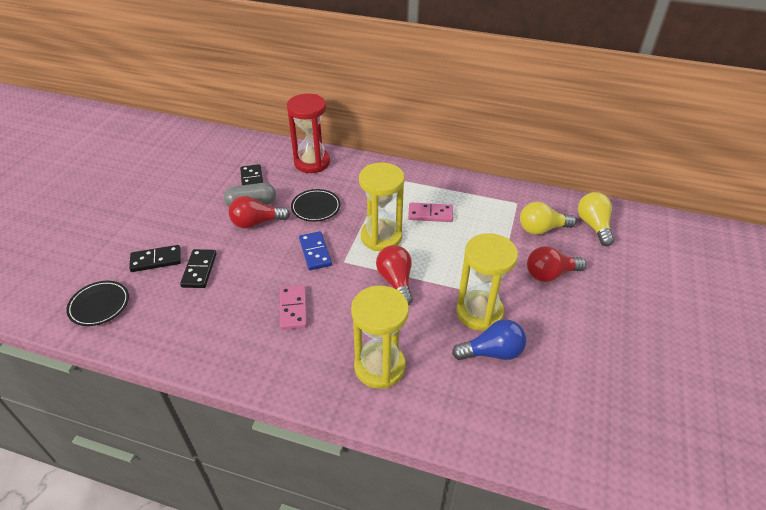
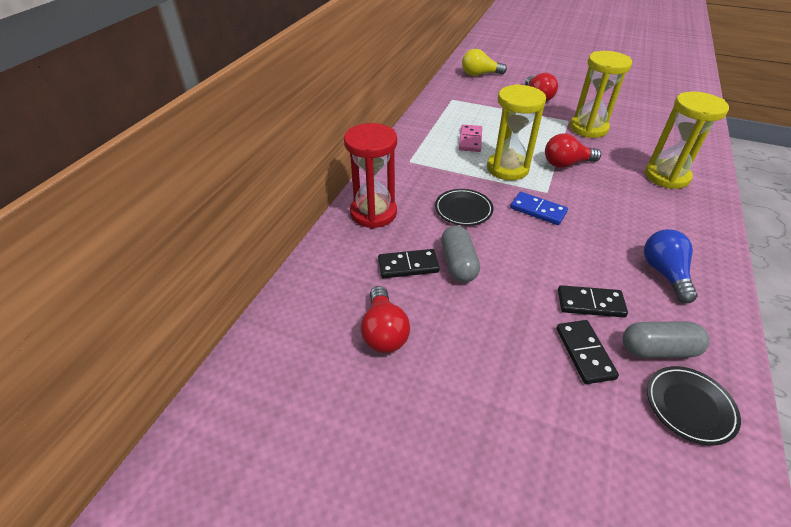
camera: 85 degrees left, 0 degrees up
red light bulb [228,196,290,229] -> red light bulb moved to [361,286,410,353]
pink domino [280,285,307,330] -> none
blue domino [299,231,332,270] -> blue domino turned 45 degrees clockwise [510,192,568,225]
blue light bulb [452,319,526,360] -> blue light bulb moved to [644,229,698,303]
yellow light bulb [520,202,576,235] -> none
none -> grey capsule [623,321,710,358]

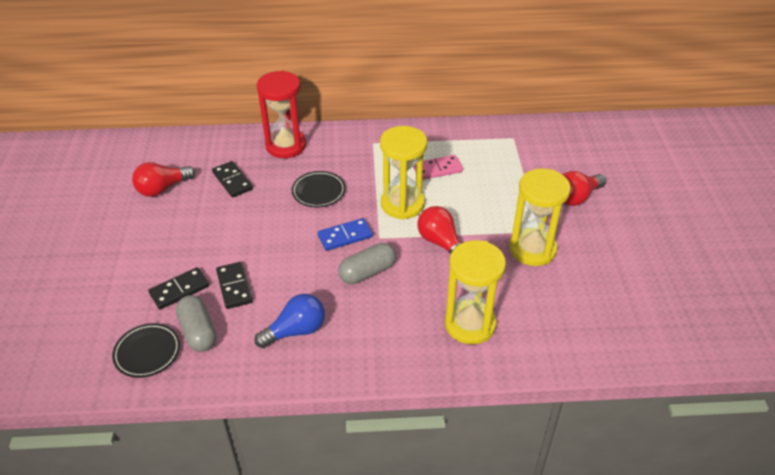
camera: 65 degrees right, 0 degrees up
grey capsule [441,226,480,282] -> grey capsule moved to [338,243,396,284]
yellow light bulb [462,49,507,76] -> none
blue domino [510,192,568,225] -> blue domino turned 60 degrees clockwise [318,218,373,251]

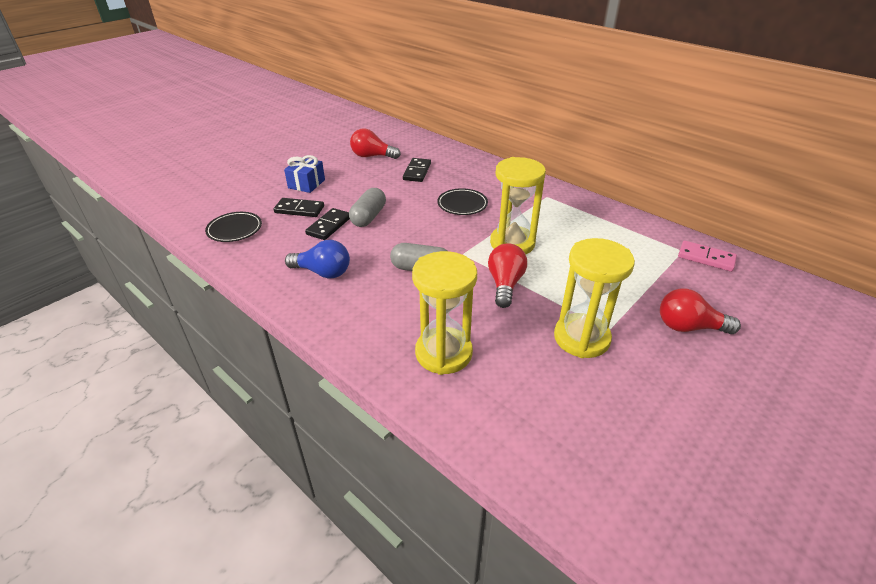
camera: 45 degrees right, 5 degrees down
grey capsule [176,295,217,352] -> grey capsule moved to [349,188,386,227]
red hourglass [257,71,306,158] -> none
blue domino [318,218,373,251] -> none
pink domino [413,155,463,180] -> pink domino moved to [678,240,737,272]
none -> blue gift [284,155,325,193]

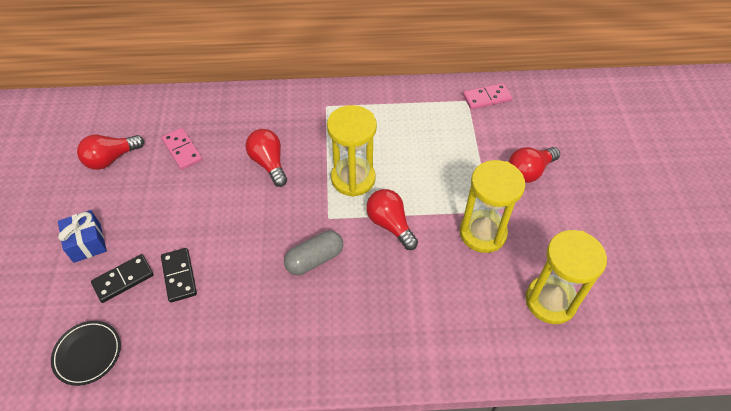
camera: 45 degrees left, 15 degrees up
blue light bulb [285,240,350,279] -> none
grey capsule [349,188,386,227] -> none
black domino [403,158,431,182] -> pink domino [162,128,202,170]
yellow hourglass [412,251,477,375] -> yellow hourglass moved to [526,230,607,324]
black plate [437,188,488,215] -> red light bulb [246,129,287,187]

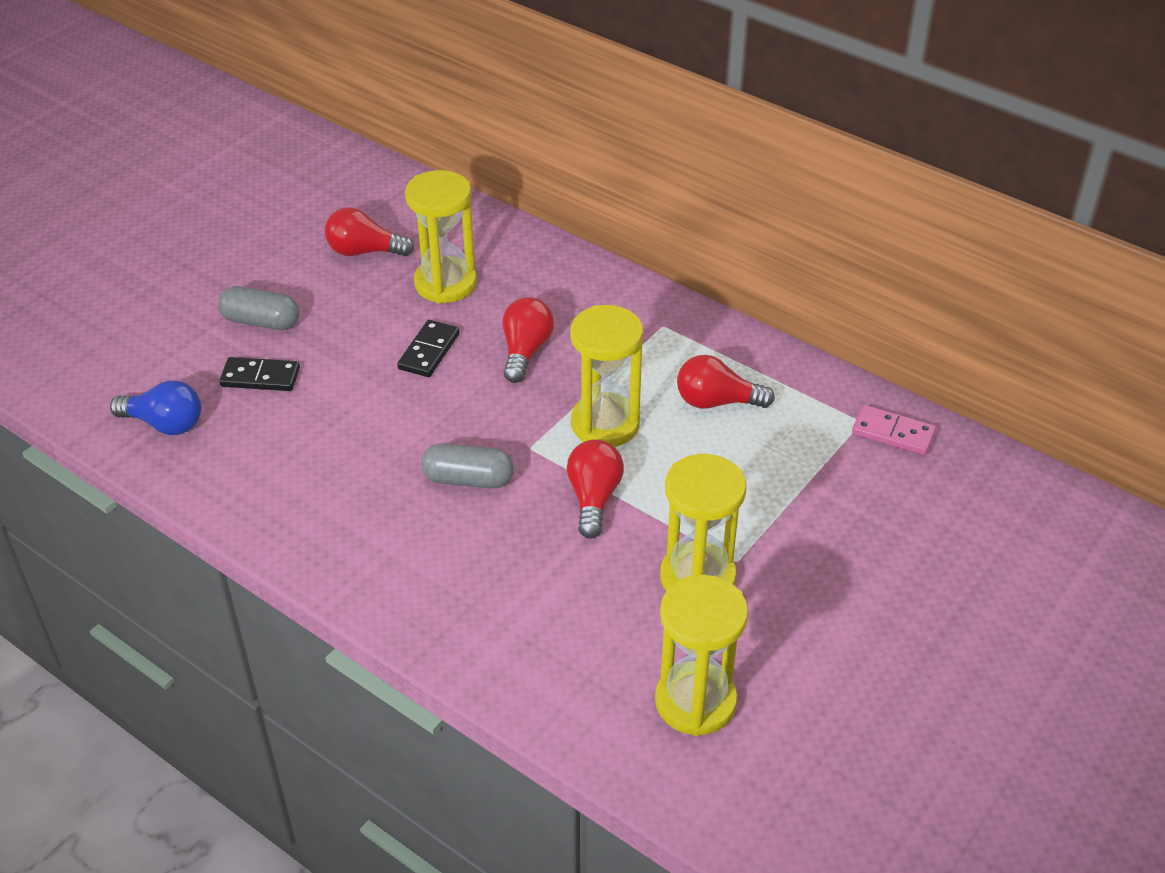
camera: 40 degrees right, 10 degrees down
black plate [51,321,121,386] -> blue light bulb [110,380,201,435]
blue gift [58,210,107,263] -> grey capsule [218,286,299,330]
black domino [161,248,197,303] -> black domino moved to [397,320,460,377]
pink domino [162,128,202,170] -> yellow hourglass [405,170,477,303]
red light bulb [509,147,560,183] -> red light bulb moved to [677,355,775,409]

